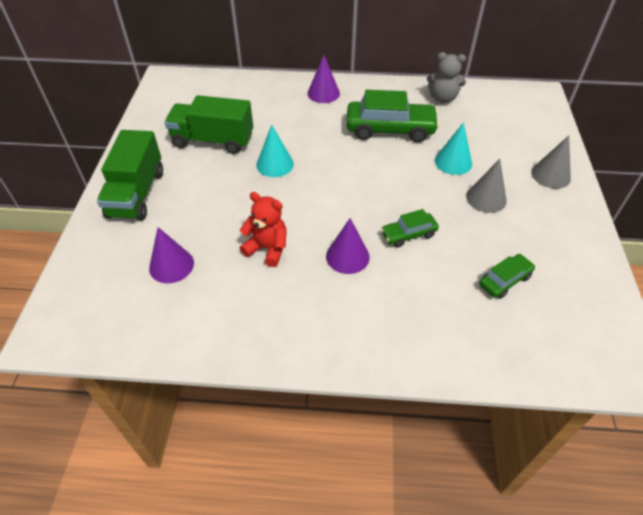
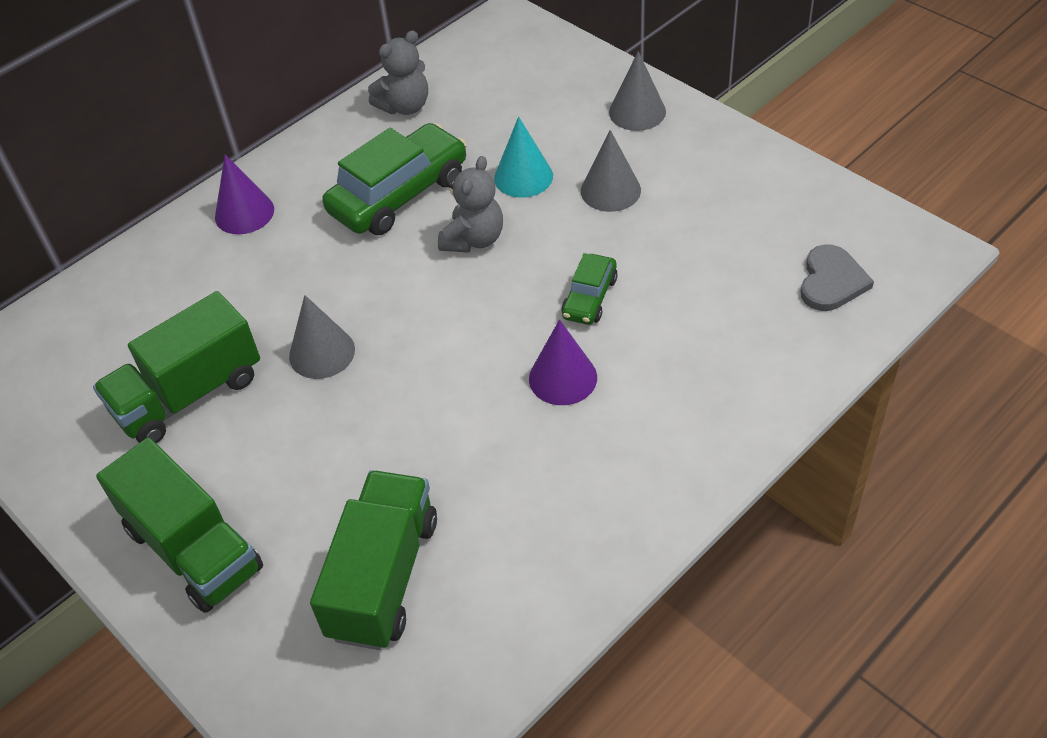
camera: 45 degrees left, 0 degrees up
purple cone [149,227,194,283] -> green truck [310,470,437,650]
red teddy bear [240,192,287,267] -> none
turquoise cone [256,124,294,177] -> grey cone [289,295,355,379]
green car [479,254,535,299] -> none
none -> grey teddy bear [438,156,503,253]
none -> grey heart [800,244,874,311]

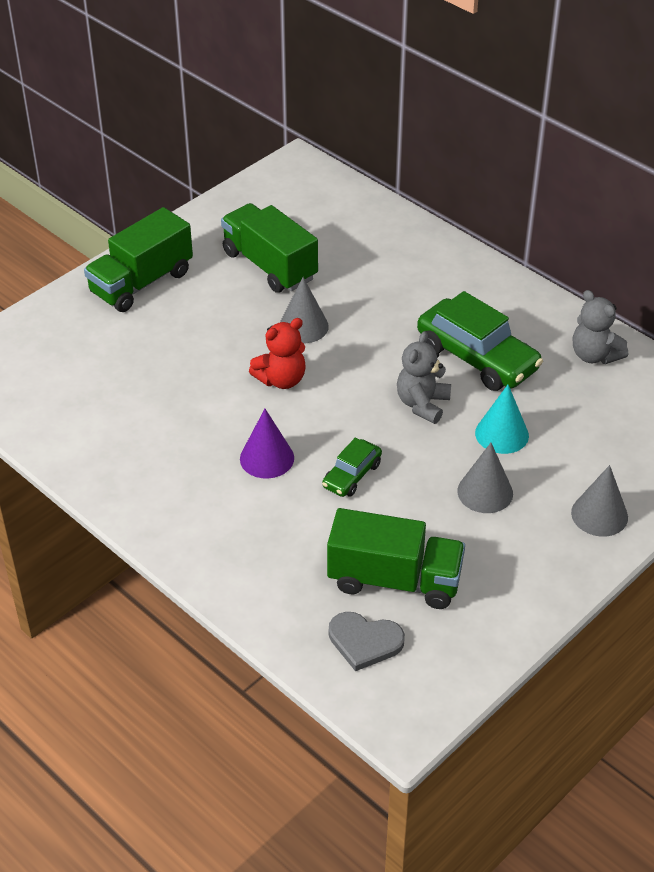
camera: 85 degrees right, 5 degrees down
purple cone [215,154,274,234] -> none
green truck [310,470,437,650] -> green truck moved to [327,508,465,609]
grey teddy bear [438,156,503,253] -> grey teddy bear turned 90 degrees clockwise [397,331,451,424]
green car [561,253,618,325] -> green car turned 75 degrees counterclockwise [322,438,382,497]
none -> red teddy bear [249,318,306,389]

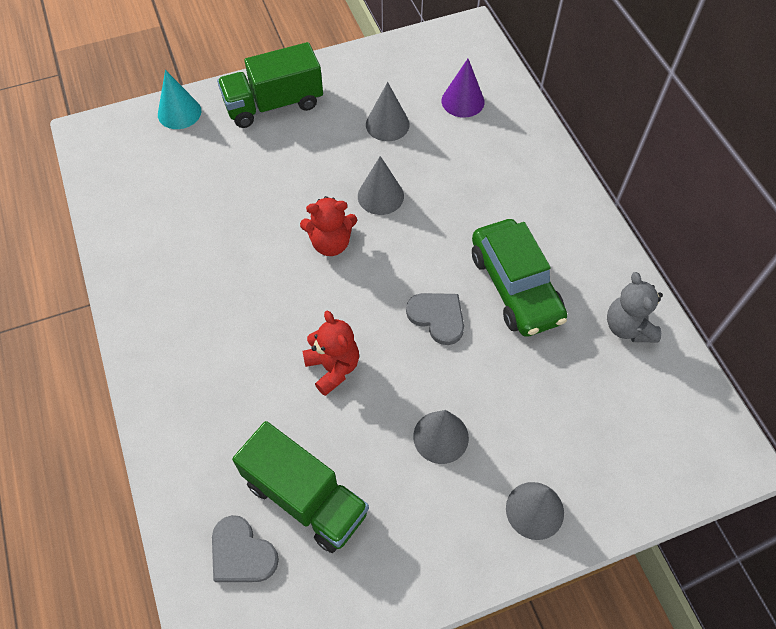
camera: 25 degrees right, 15 degrees up
green truck [221,203,318,293] -> grey cone [366,82,410,141]
purple cone [240,409,294,479] -> purple cone moved to [442,59,485,118]
green car [322,438,382,497] -> red teddy bear [303,311,359,396]
grey teddy bear [397,331,451,424] -> grey heart [406,293,464,345]
turquoise cone [475,385,529,454] -> turquoise cone moved to [158,70,202,129]

